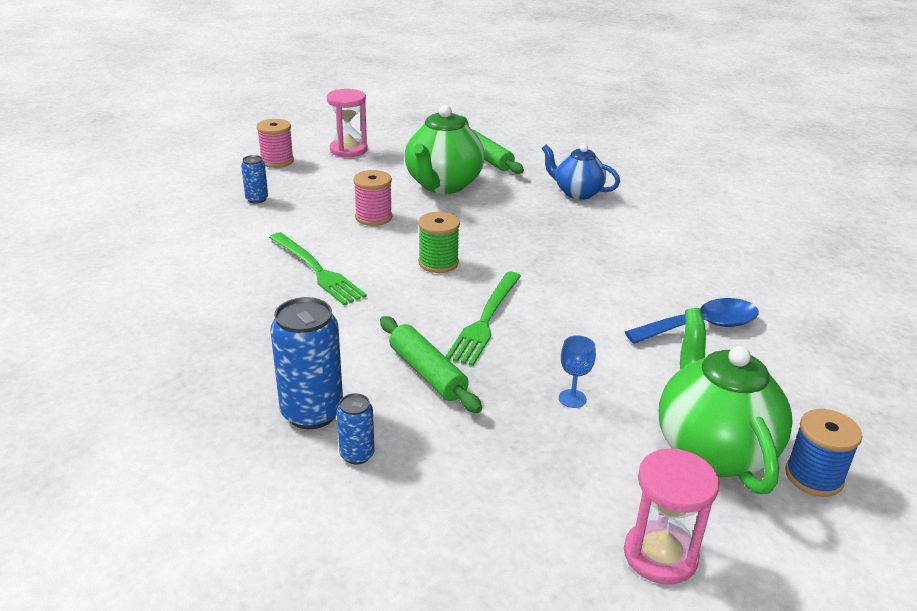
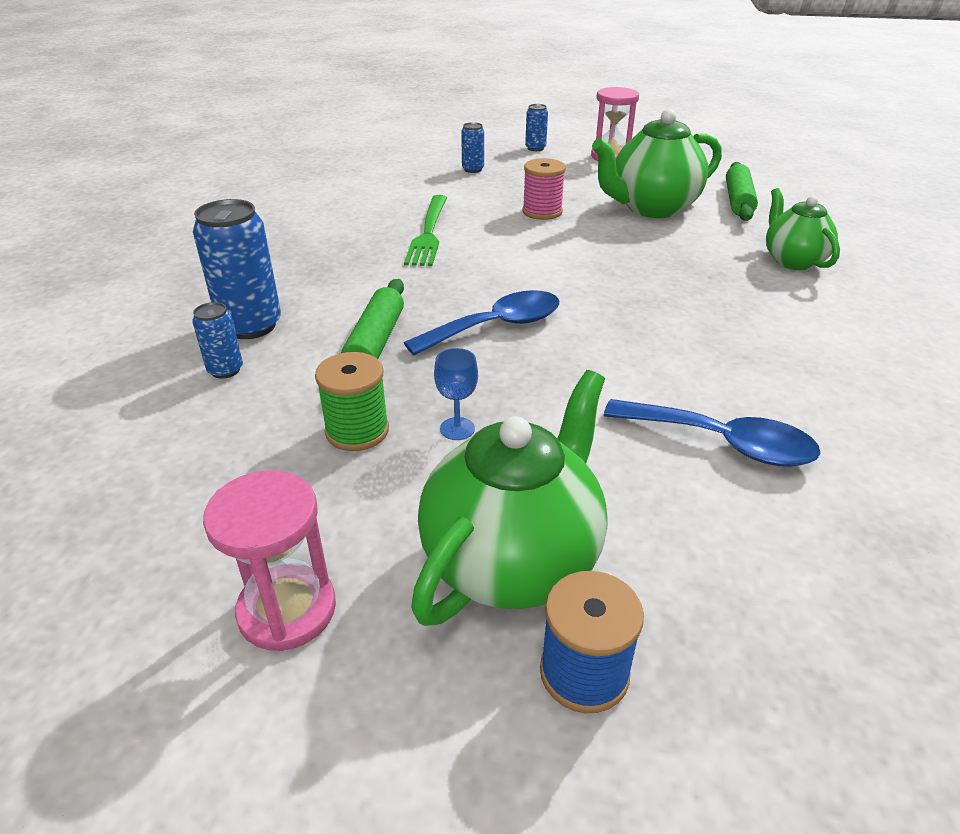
camera: 45 degrees right, 5 degrees up
pink spool [257,119,294,168] -> blue can [525,104,548,151]
green spool [418,212,460,273] -> green spool moved to [315,352,389,451]
green fork [445,272,521,366] -> blue spoon [404,290,559,355]
blue teapot [542,144,620,200] -> green teapot [766,188,840,270]

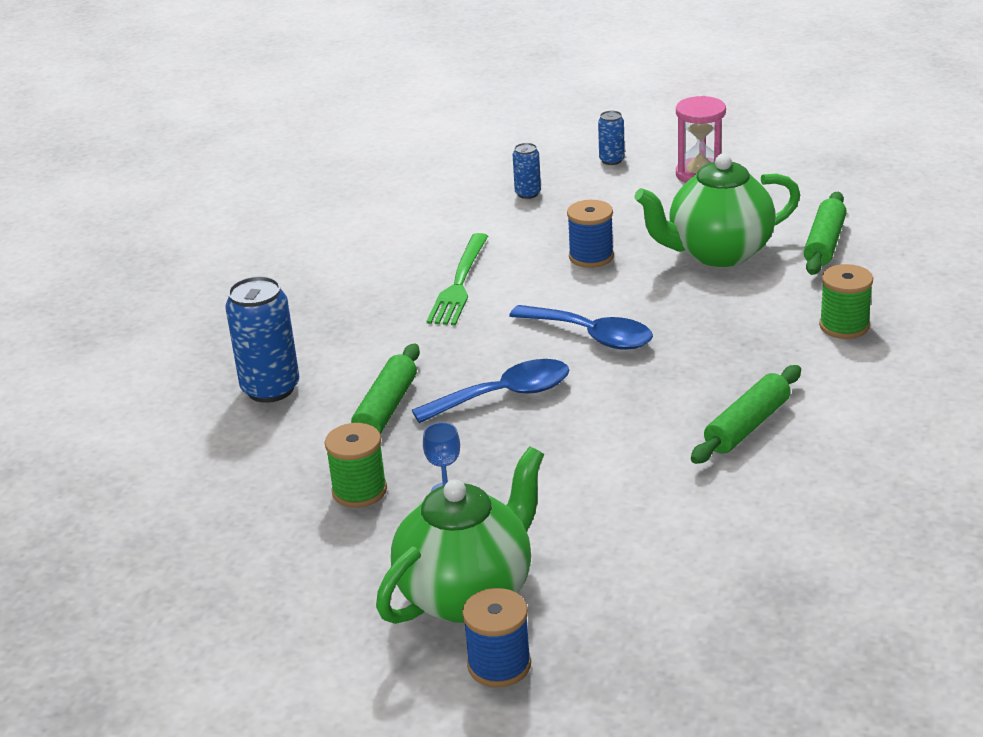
camera: 10 degrees right, 5 degrees down
blue can [192,302,243,379] -> none
pink hourglass [203,470,336,651] -> none
pink spool [523,158,566,220] -> blue spool [567,200,614,268]
blue spoon [604,399,821,467] -> blue spoon moved to [509,305,653,350]
green teapot [766,188,840,270] -> green spool [819,264,873,339]
none -> green rolling pin [691,365,801,464]

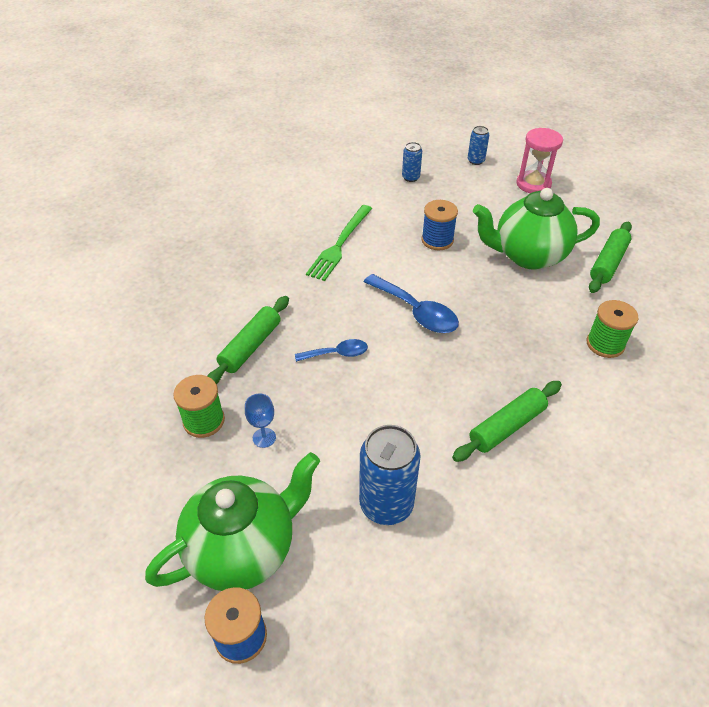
camera: 10 degrees right, 15 degrees up
blue can [225,276,299,403] -> blue can moved to [359,425,421,525]
blue spoon [412,359,569,423] -> blue spoon [295,339,368,362], size x0.60

